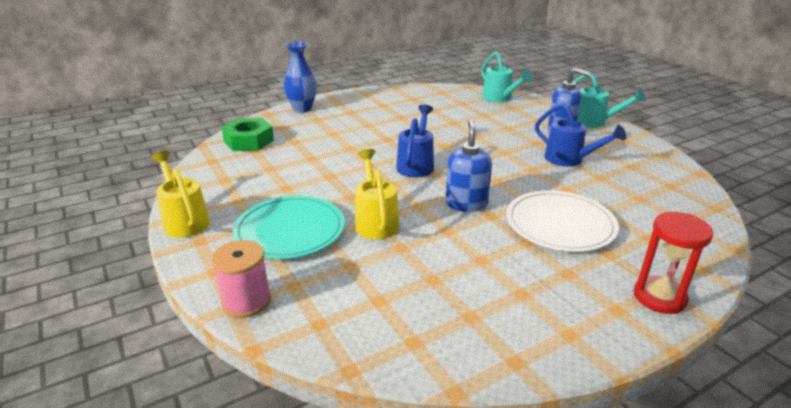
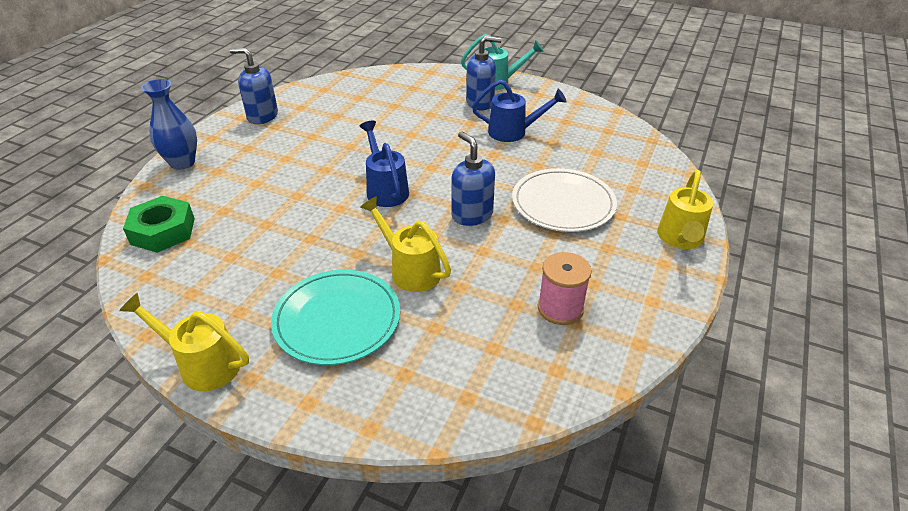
camera: 35 degrees left, 10 degrees up
pink spool [211,240,271,318] -> pink spool moved to [538,252,592,325]
turquoise watering can [481,51,532,102] -> none
red hourglass [634,212,713,314] -> yellow watering can [657,170,713,249]
none -> blue soap dispenser [230,48,278,124]

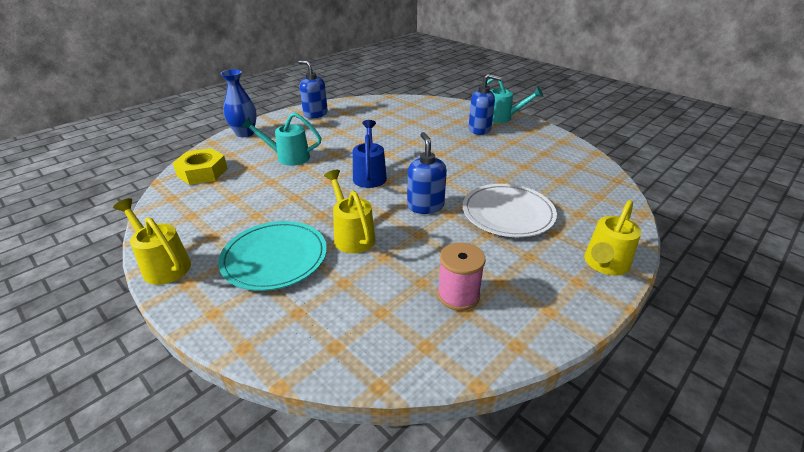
camera: 20 degrees right, 5 degrees down
green nut [123,196,195,253] -> yellow nut [173,148,228,185]
blue watering can [472,80,566,142] -> none
none -> turquoise watering can [241,113,321,166]

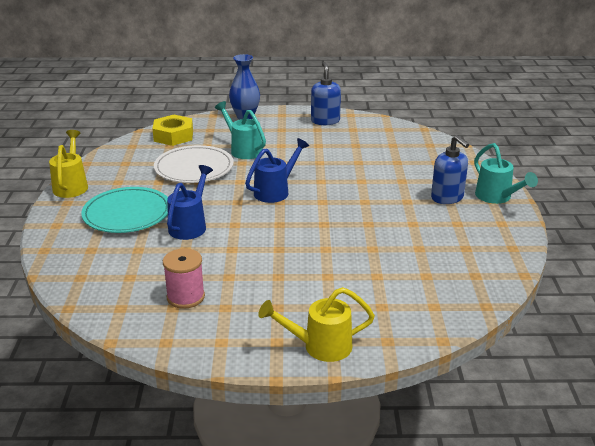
camera: 45 degrees right, 5 degrees down
yellow watering can [324,170,376,253] -> blue watering can [167,165,213,240]
blue soap dispenser [407,132,447,214] -> none
white plate [463,184,557,237] -> white plate moved to [154,145,234,183]

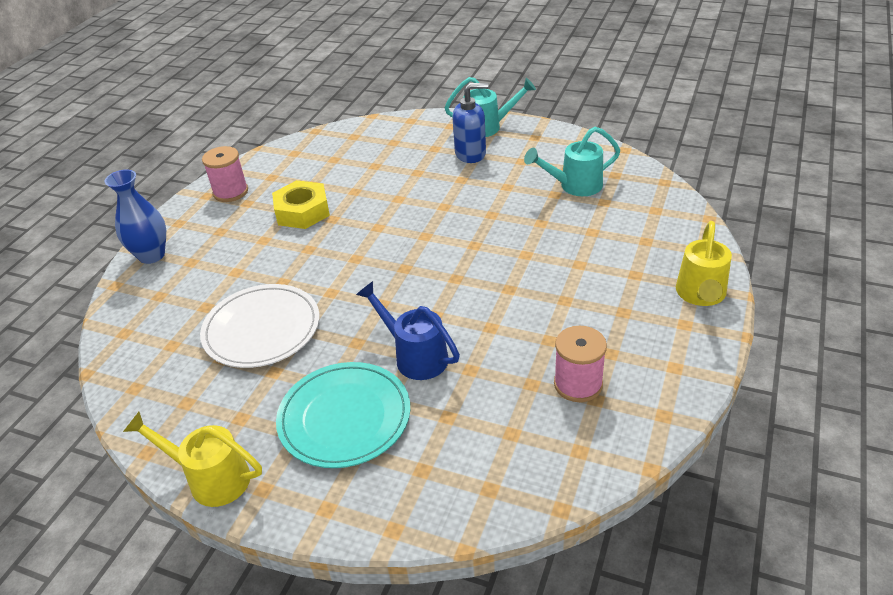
camera: 65 degrees left, 10 degrees up
yellow nut [152,115,193,146] -> yellow nut moved to [272,180,330,229]
turquoise watering can [215,101,266,159] -> turquoise watering can moved to [524,127,621,196]
blue watering can [245,138,309,203] -> none
blue soap dispenser [311,62,341,125] -> pink spool [202,146,248,202]

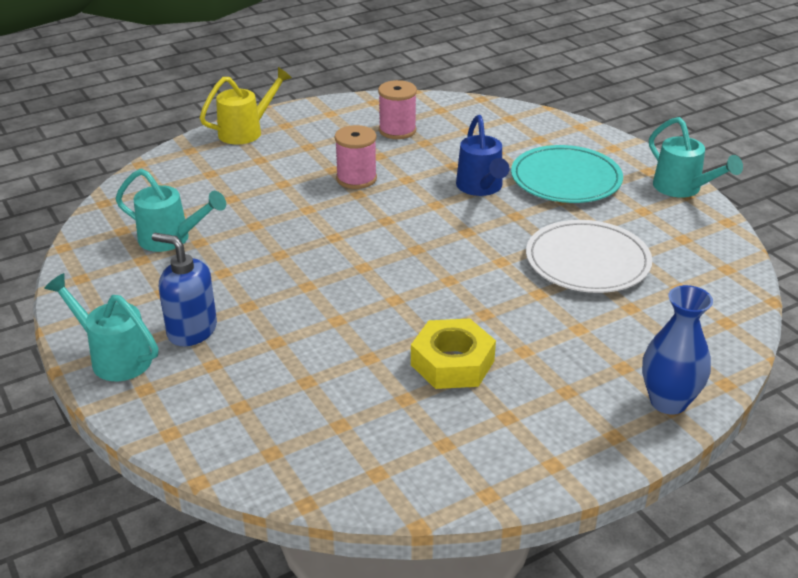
camera: 145 degrees left, 5 degrees down
yellow watering can [123,412,262,507] -> turquoise watering can [649,117,743,198]
pink spool [202,146,248,202] -> pink spool moved to [334,125,377,189]

